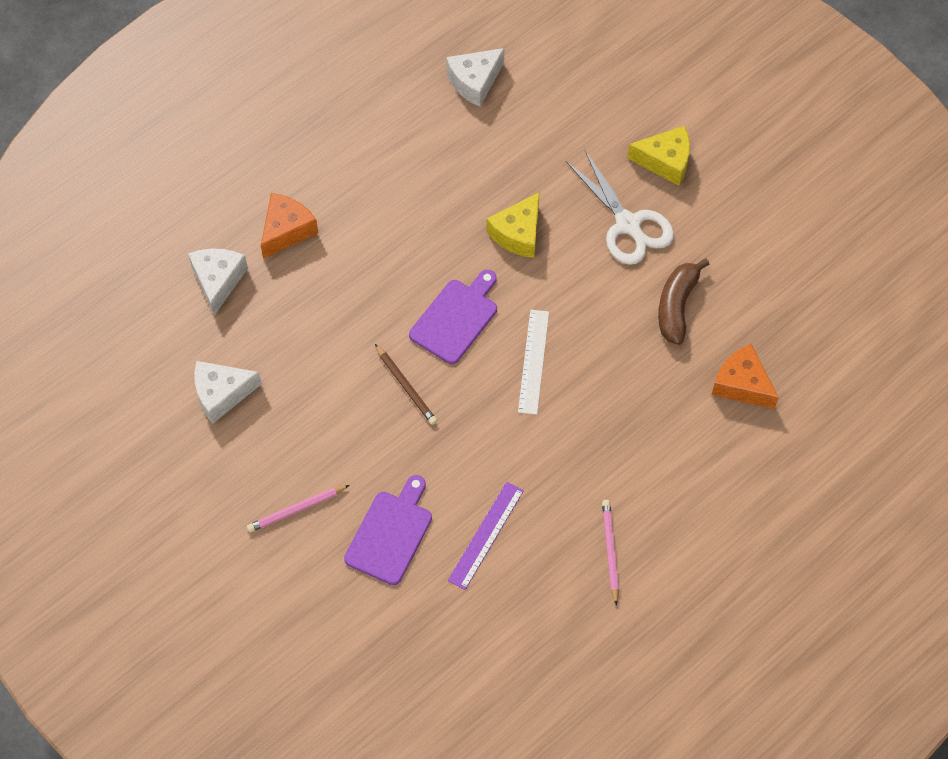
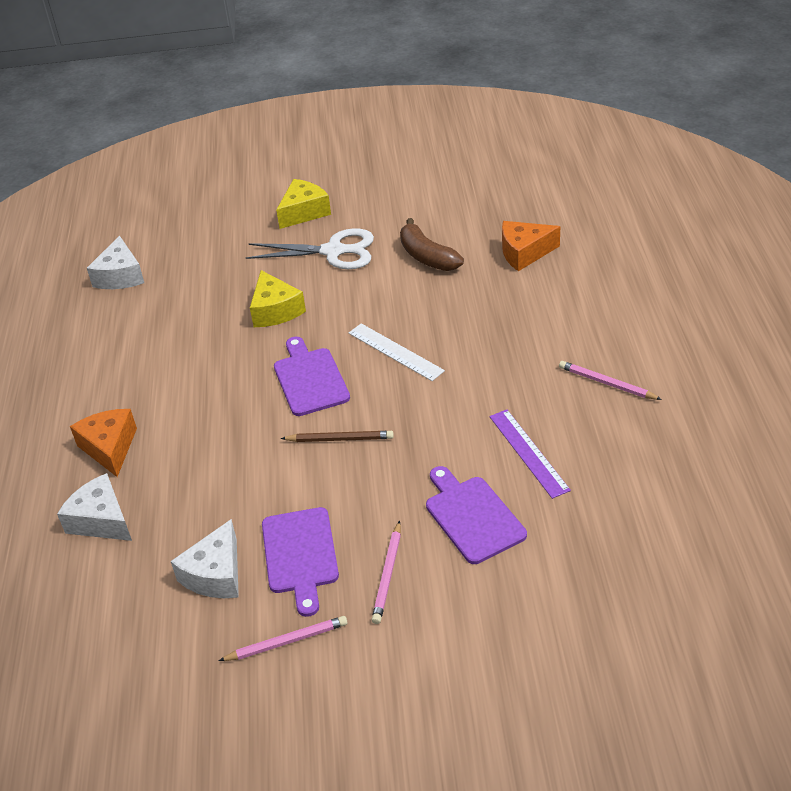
camera: 50 degrees left, 20 degrees down
none -> pink pencil [219,616,348,661]
none -> purple cutting board [262,507,339,617]

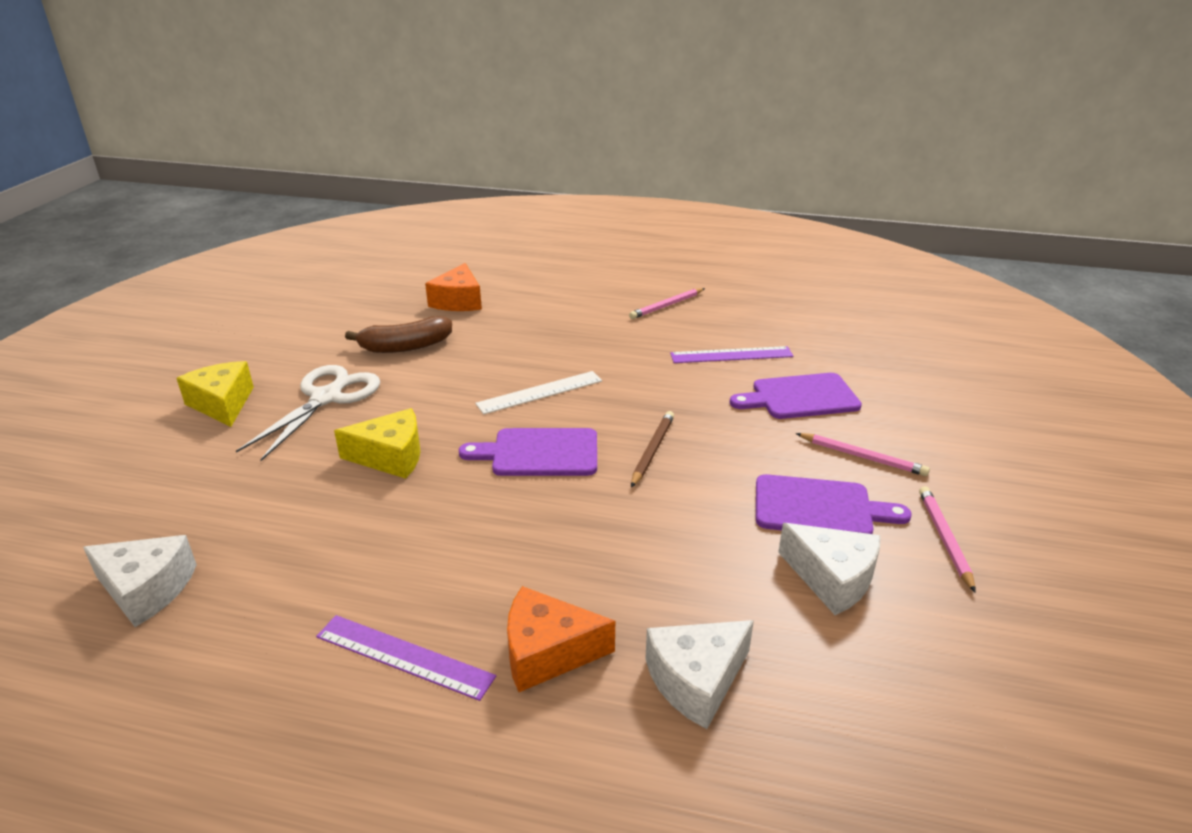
camera: 75 degrees left, 10 degrees down
none -> purple ruler [316,615,496,701]

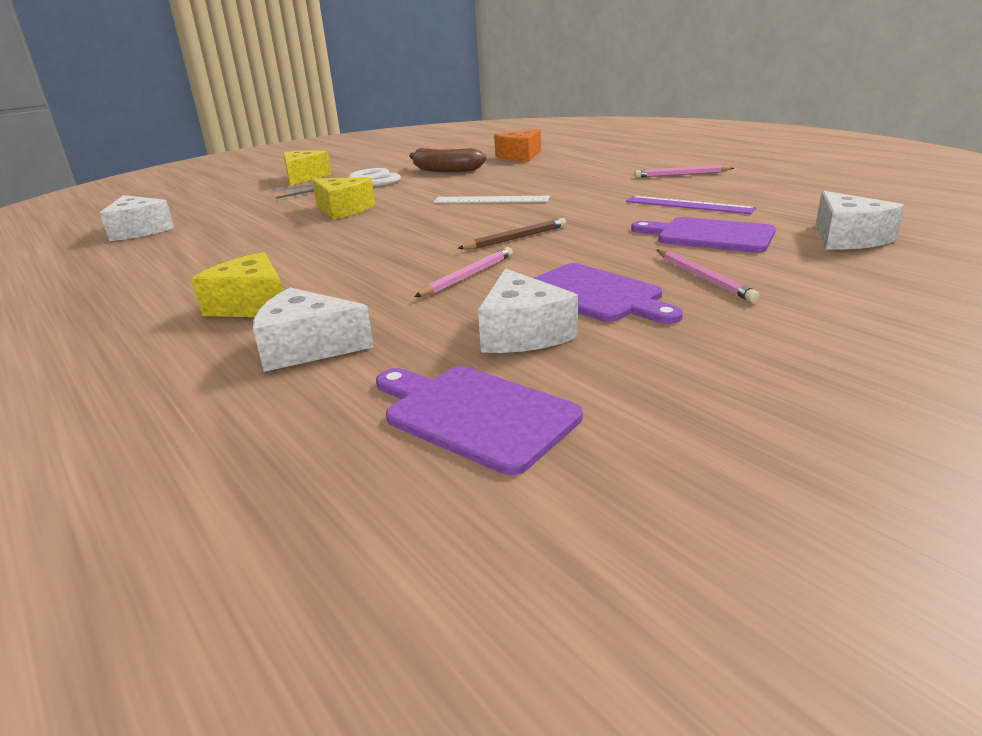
camera: 40 degrees right, 5 degrees down
purple ruler [316,615,496,701] -> none
purple cutting board [459,428,597,476] -> purple cutting board moved to [376,366,583,475]
orange cheese [507,586,615,692] -> yellow cheese [192,252,283,317]
pink pencil [919,486,976,593] -> pink pencil moved to [414,247,513,297]
none -> white cheese [816,191,905,250]

